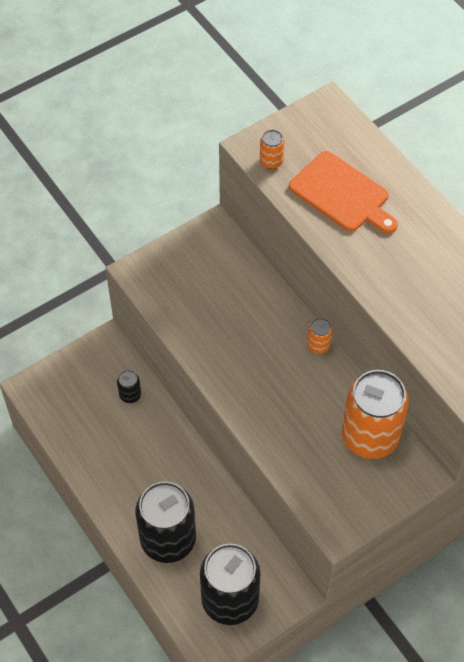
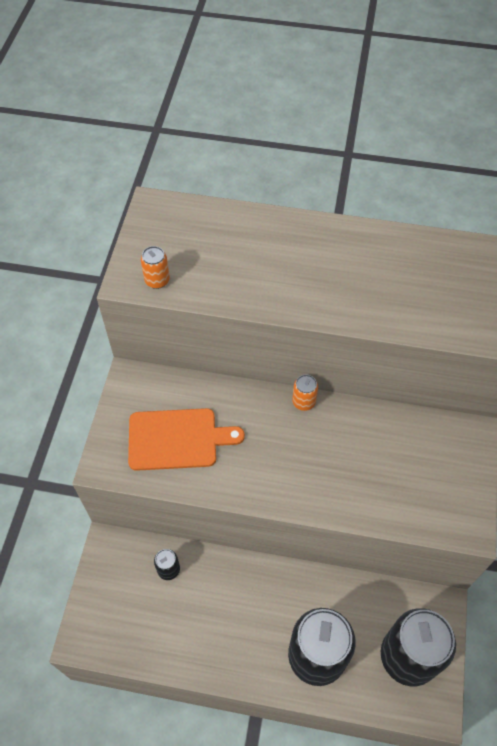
camera: 45 degrees left, 0 degrees up
orange cutting board [289,151,398,234] -> orange cutting board moved to [128,408,245,471]
orange can [342,370,409,459] -> none

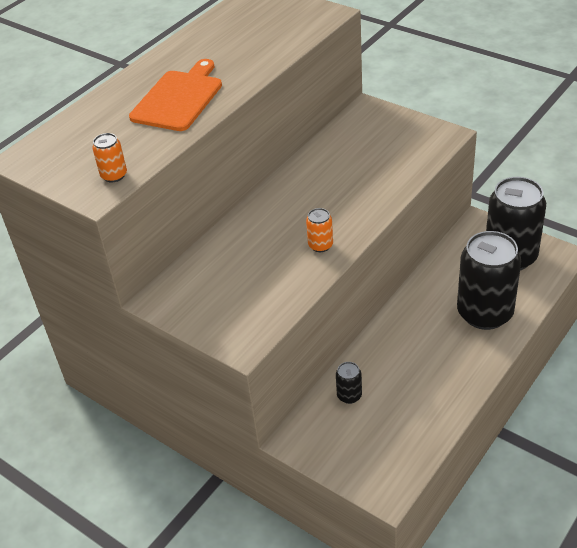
camera: 60 degrees left, 15 degrees down
orange cutting board [128,408,245,471] -> orange cutting board moved to [129,59,222,131]
orange can [292,375,318,411] -> orange can moved to [306,208,333,252]

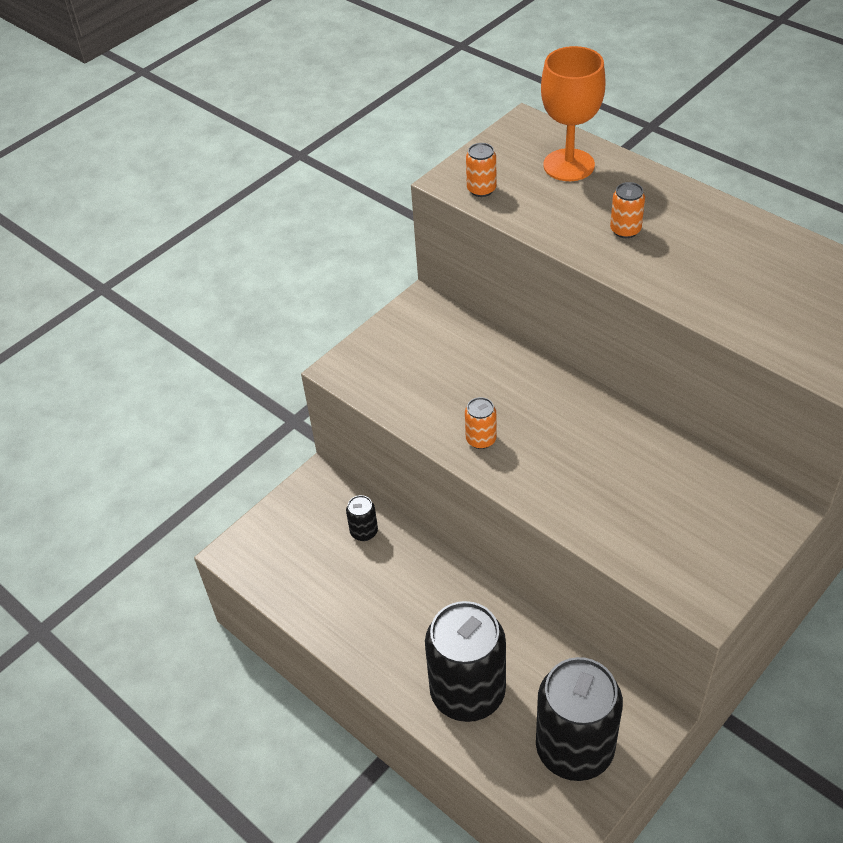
camera: 95 degrees right, 5 degrees up
orange cutting board [129,59,222,131] -> orange can [610,182,645,238]
none -> orange goblet [541,46,605,181]

